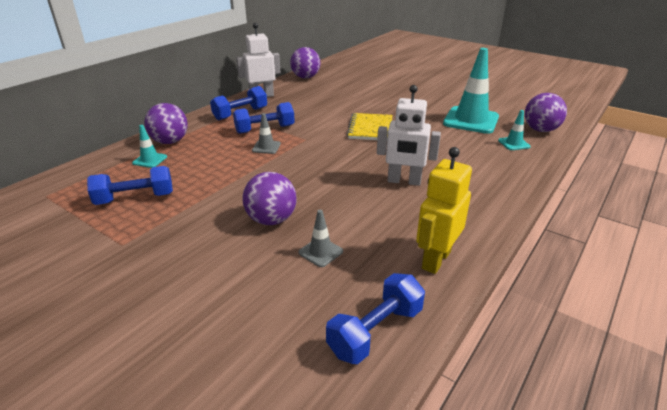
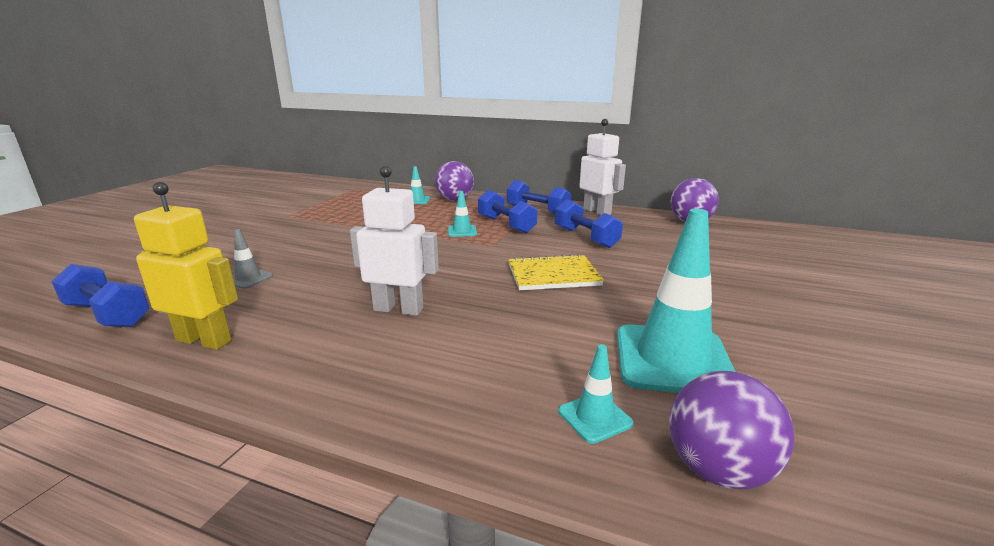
camera: 75 degrees right, 10 degrees down
blue dumbbell [87,166,173,205] -> blue dumbbell moved to [555,199,623,248]
purple ball [242,172,297,225] -> none
grey traffic cone [252,113,281,154] -> turquoise traffic cone [448,191,477,237]
white robot [377,85,441,186] -> white robot turned 105 degrees clockwise [350,166,439,316]

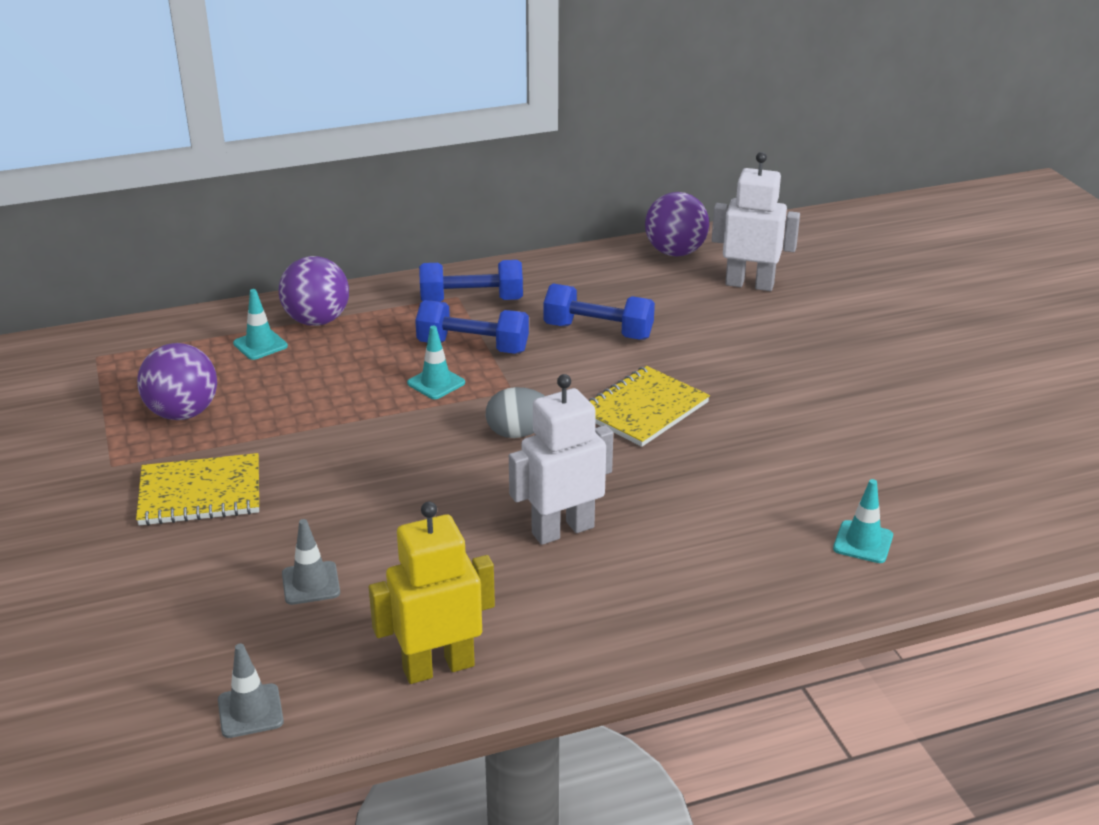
camera: 40 degrees left, 10 degrees up
blue dumbbell [51,264,150,327] -> grey traffic cone [218,643,284,738]
white robot [580,119,626,215] -> white robot moved to [712,152,800,291]
turquoise traffic cone [617,209,735,393] -> none
purple ball [669,371,794,490] -> purple ball moved to [137,343,217,420]
none -> yellow notebook [136,453,259,526]
none -> grey egg [486,387,545,438]

